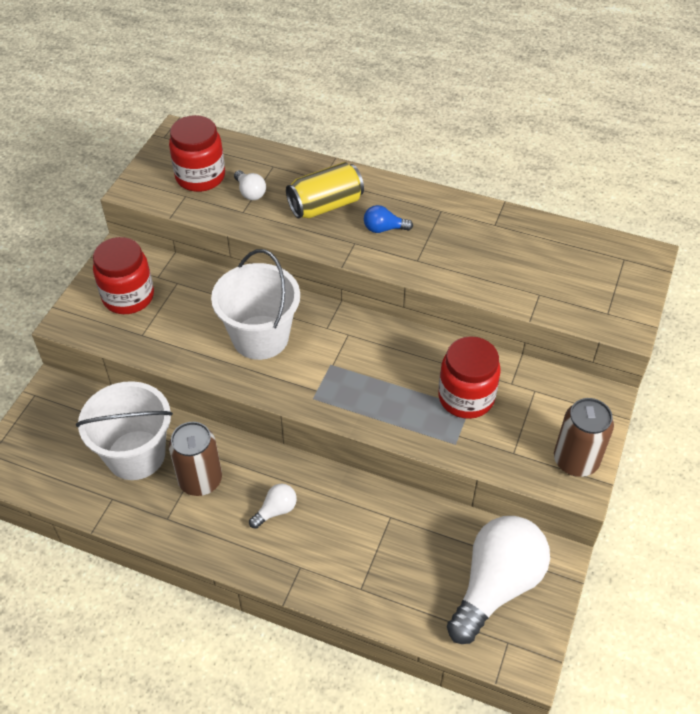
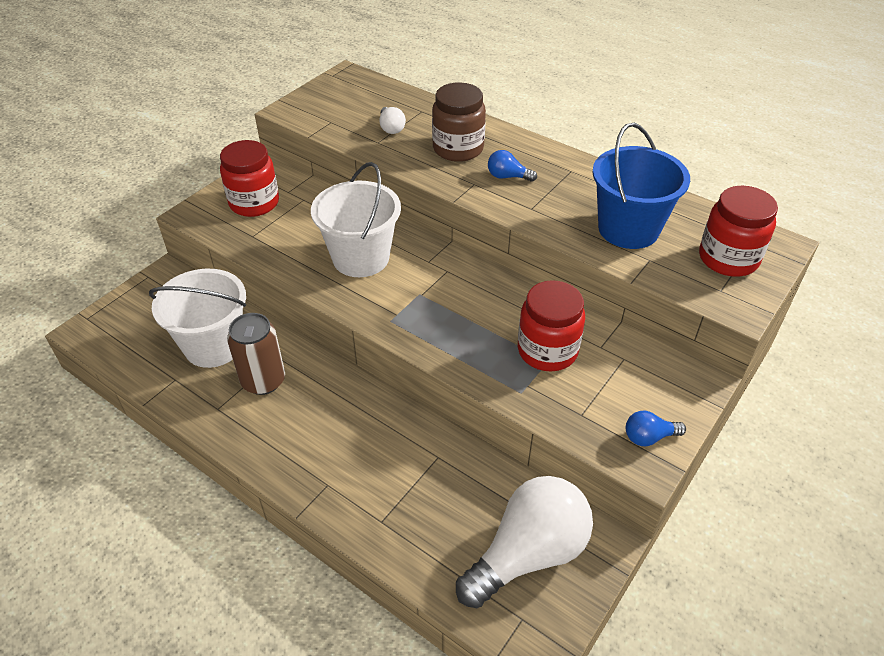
camera: 15 degrees right, 5 degrees down
red jar [169,115,225,192] -> red jar moved to [699,186,778,277]
white light bulb [249,484,297,529] -> none
yellow can [286,162,364,219] -> brown jar [432,82,486,162]
brown can [554,398,614,477] -> blue light bulb [626,411,686,446]
none -> blue bucket [592,123,690,249]

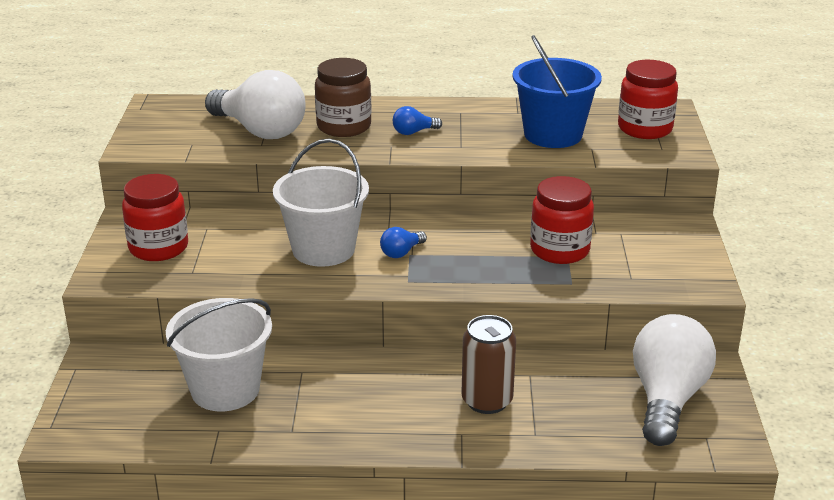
camera: 35 degrees left, 15 degrees down
brown can [227,313,285,395] -> brown can moved to [462,315,516,414]
white light bulb [380,107,406,134] -> white light bulb [205,70,306,139], size x2.37
blue light bulb [626,411,686,446] -> blue light bulb moved to [380,227,427,258]

